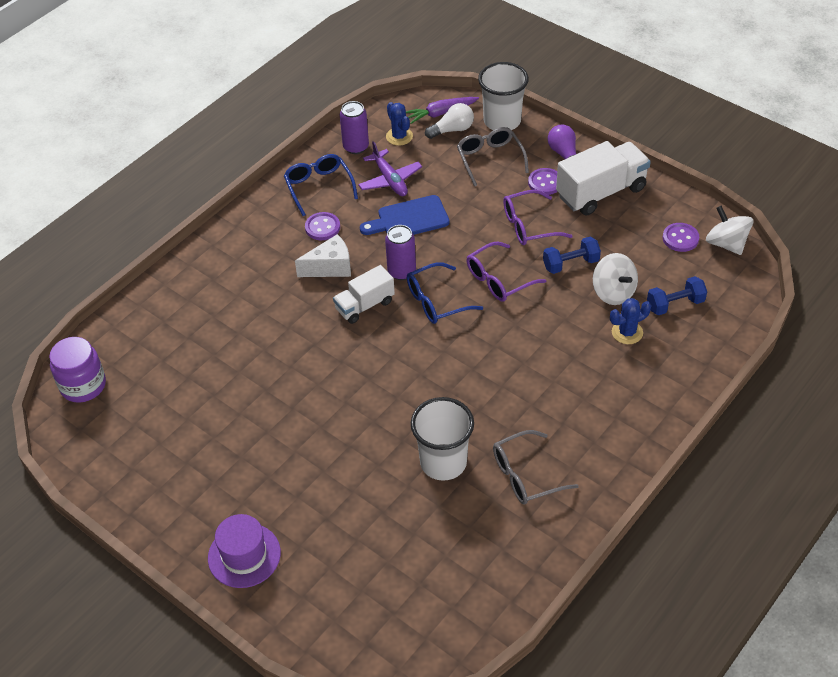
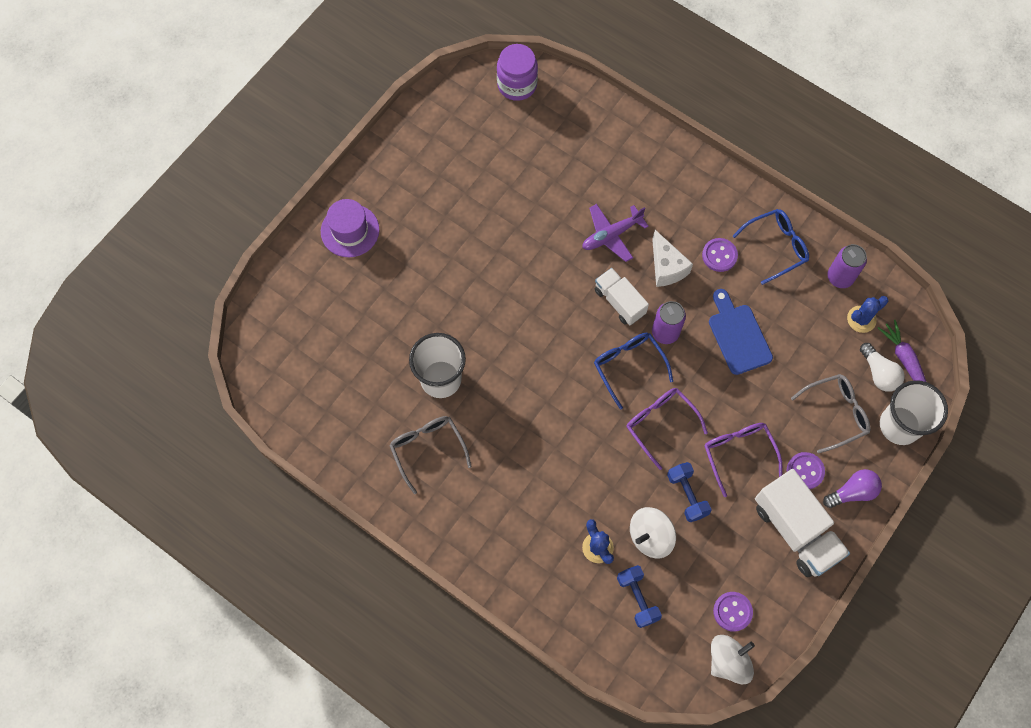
camera: 85 degrees right, 20 degrees up
purple plane [358,141,422,196] -> purple plane moved to [582,204,649,262]

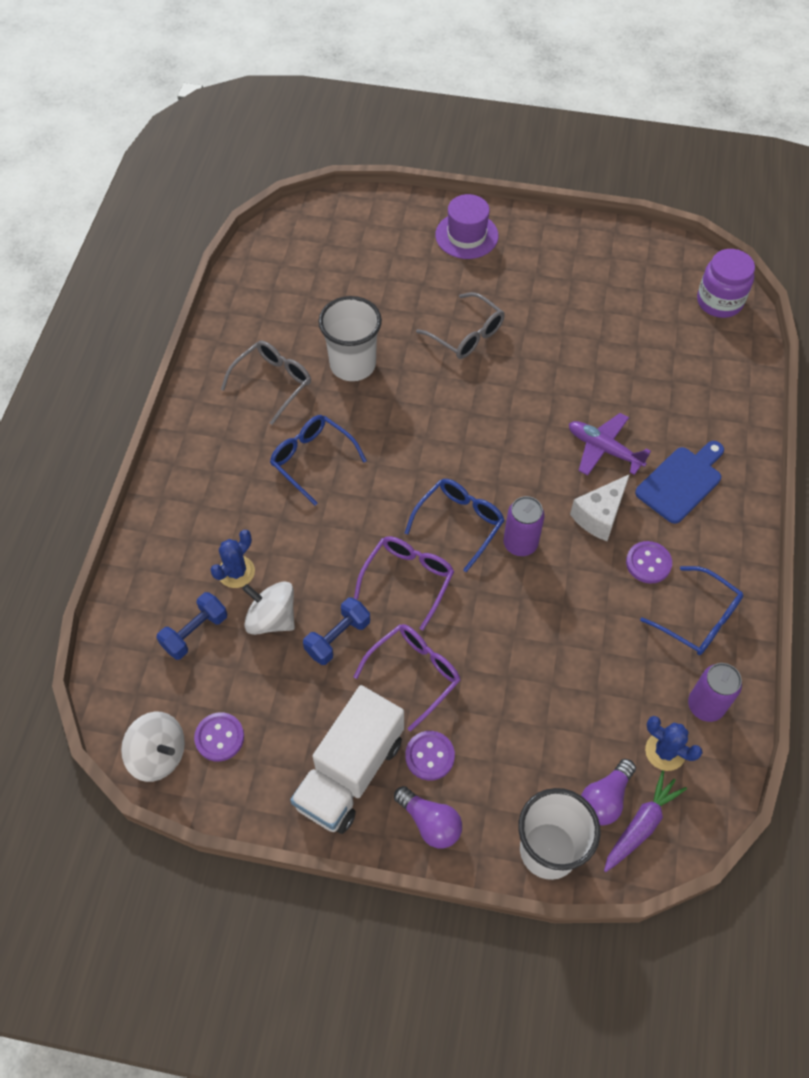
camera: 65 degrees right, 10 degrees down
white truck [595,268,649,325] -> none
blue cutting board [709,289,773,375] -> blue cutting board moved to [635,441,724,524]
grey glasses [791,374,871,454] -> grey glasses moved to [416,292,505,359]
white light bulb [860,343,905,392] -> purple light bulb [581,759,636,825]
none -> blue glasses [270,415,367,505]

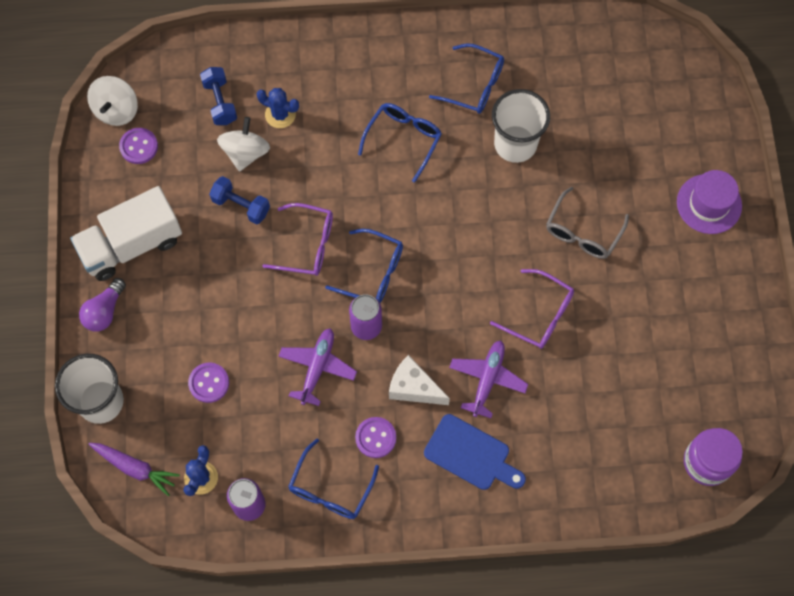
camera: 75 degrees right, 10 degrees up
blue dumbbell [156,592,227,660] -> blue dumbbell turned 45 degrees clockwise [200,67,237,125]
grey glasses [221,341,311,425] -> blue glasses [429,43,504,114]
white truck [290,685,404,834] -> white truck turned 45 degrees counterclockwise [70,186,182,281]
purple glasses [354,624,461,731] -> purple glasses moved to [490,269,574,349]
purple button [405,731,455,781] -> purple button moved to [188,362,229,403]
purple light bulb [581,759,636,825] -> none
none -> purple plane [278,328,357,406]

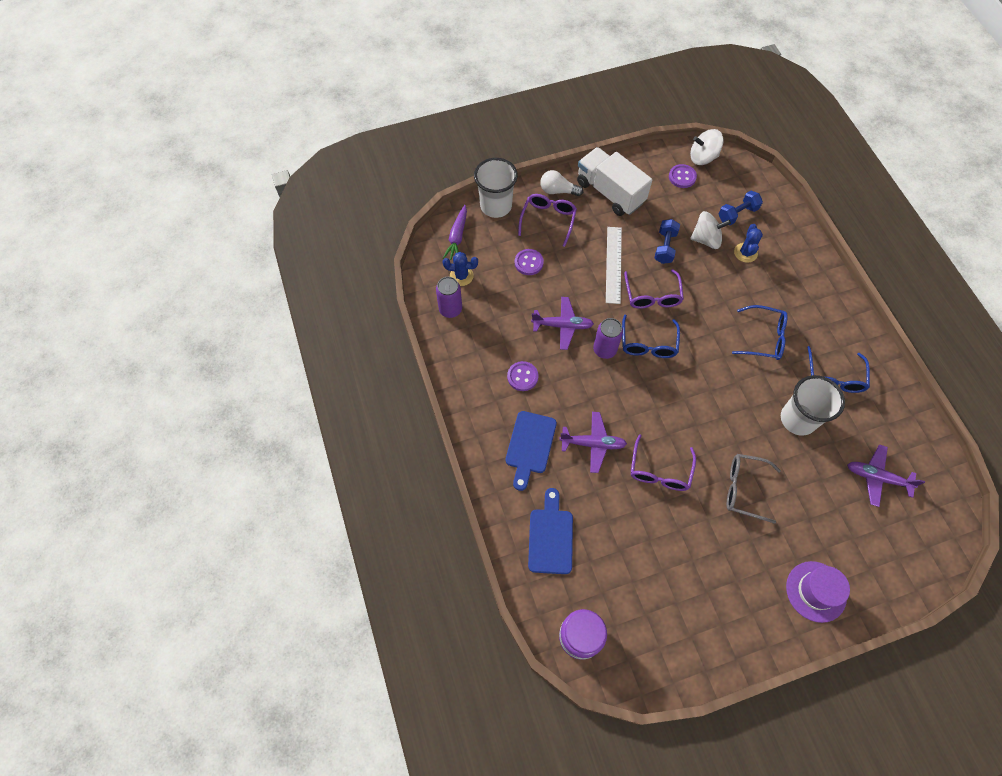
camera: 75 degrees right, 5 degrees down
purple light bulb [79,278,126,332] -> white light bulb [540,170,583,196]
blue glasses [288,439,379,519] -> none
white cheese [389,355,450,405] -> none
none -> purple glasses [518,194,577,247]
none -> blue cutting board [528,488,573,574]
none -> white ruler [606,227,622,304]
none -> purple plane [847,445,925,507]

